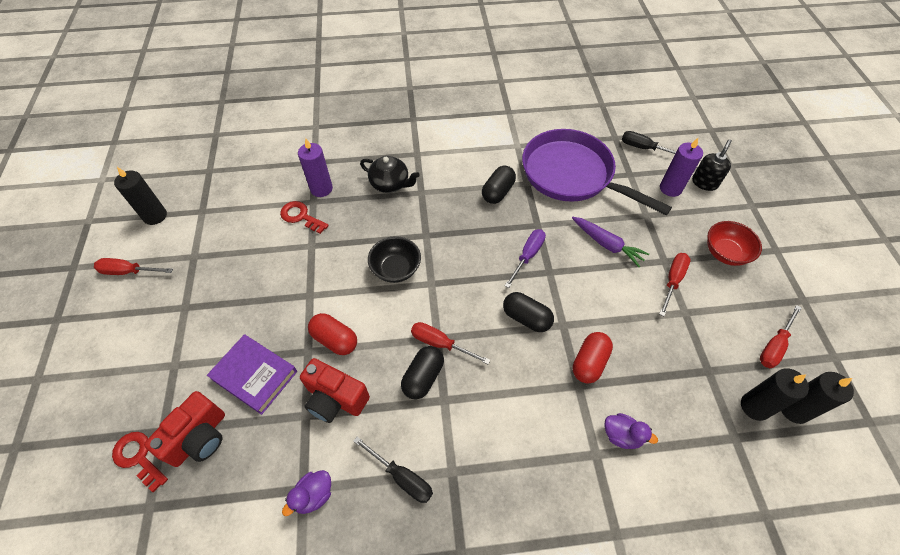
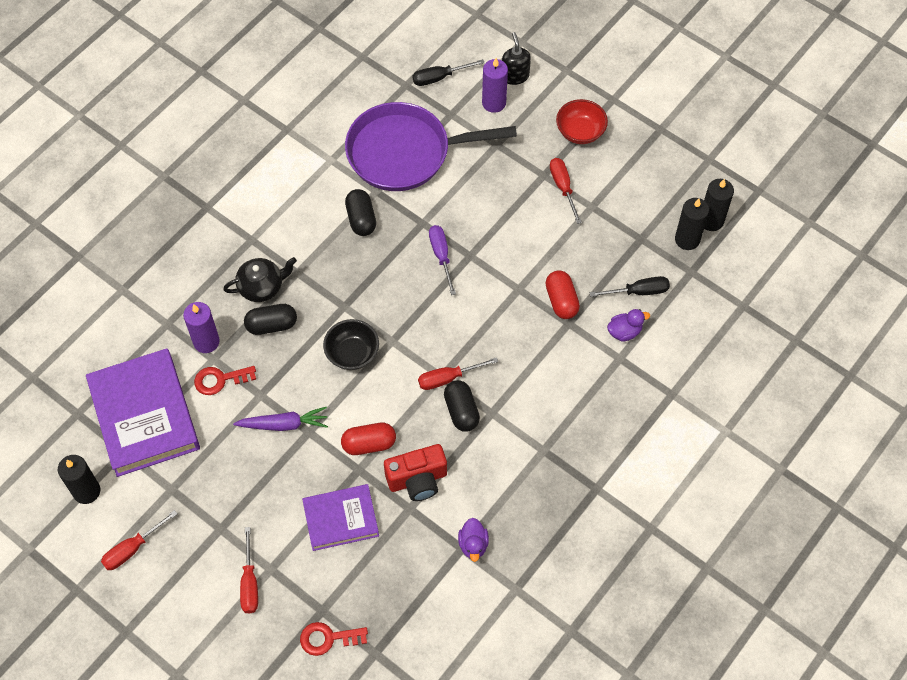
camera: 45 degrees left, 5 degrees up
red camera [144,391,225,467] -> none
black screwdriver [353,437,433,503] -> black screwdriver moved to [590,276,670,297]
black capsule [503,292,554,332] -> black capsule moved to [244,304,297,335]
purple carrot [572,217,649,267] -> purple carrot moved to [233,407,328,431]
red screwdriver [760,305,801,368] -> red screwdriver moved to [240,527,258,613]
none -> purple book [86,348,200,477]

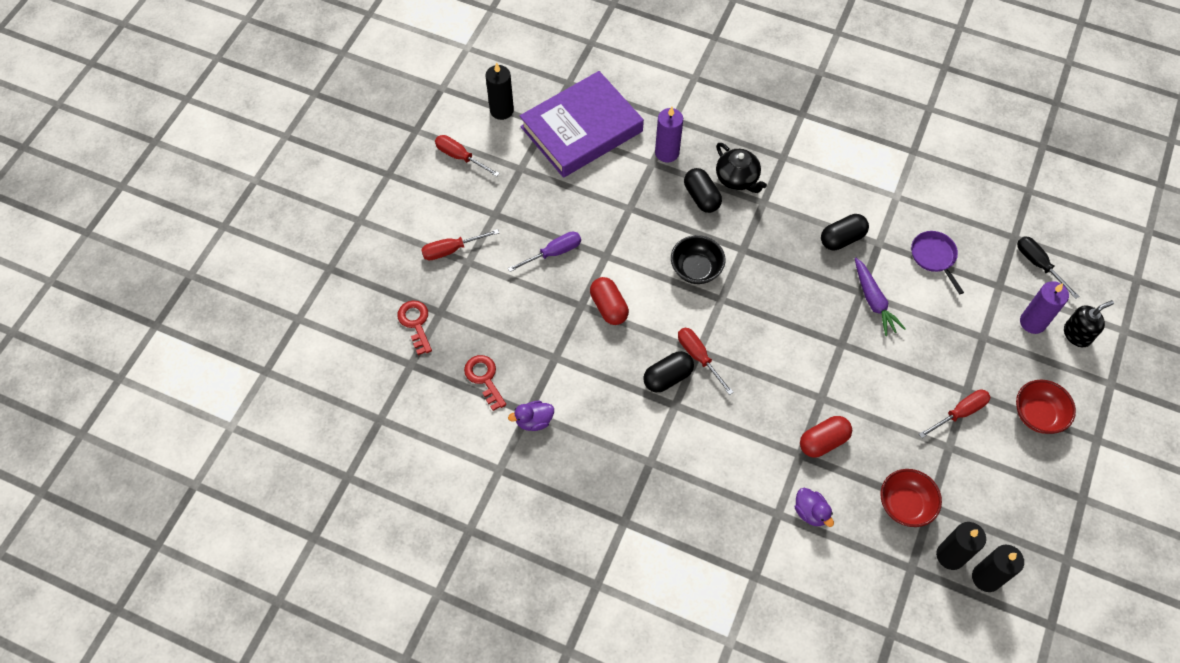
camera: 75 degrees right, 0 degrees up
red key [194,366,256,395] -> red key moved to [464,355,506,411]
purple carrot [233,407,328,431] -> purple carrot moved to [855,258,906,336]
purple book [302,484,379,551] -> none
purple pan [345,102,517,191] -> purple pan [911,231,964,294], size x0.43
red camera [384,444,447,501] -> none
purple screwdriver [429,225,456,295] -> purple screwdriver moved to [508,231,581,272]
black screwdriver [590,276,670,297] -> none
none -> red bowl [880,469,942,527]

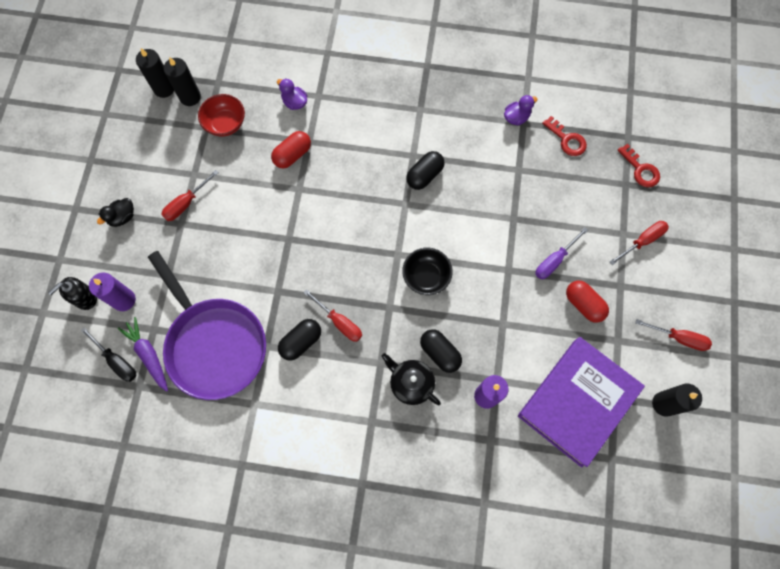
camera: 165 degrees right, 10 degrees up
red capsule [590,277,629,325] -> red capsule moved to [566,281,609,323]
red screwdriver [678,327,734,395] -> red screwdriver moved to [303,289,362,342]
purple carrot [855,258,906,336] -> purple carrot moved to [118,317,168,392]
purple pan [911,231,964,294] -> purple pan [148,251,266,400], size x2.32
red bowl [1016,379,1076,434] -> black duck [97,198,134,227]

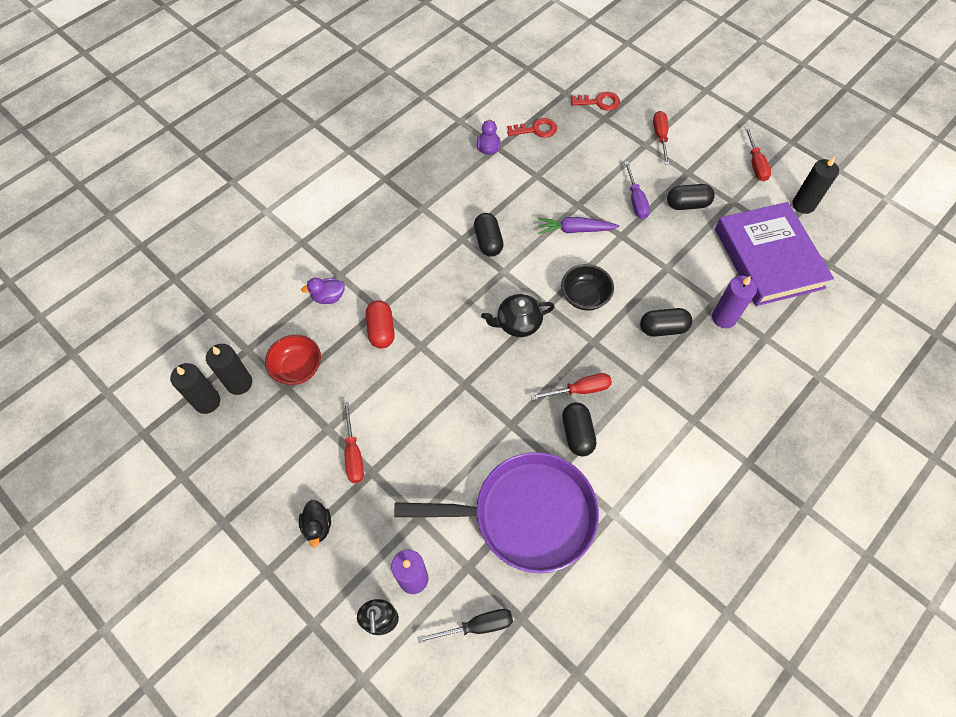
camera: 55 degrees left, 10 degrees down
purple carrot [118,317,168,392] -> purple carrot moved to [537,217,619,234]
black teapot [381,353,441,405] -> black teapot moved to [481,294,555,337]
red capsule [566,281,609,323] -> black capsule [667,184,715,210]
red screwdriver [636,319,712,351] -> red screwdriver turned 120 degrees clockwise [745,126,771,181]

